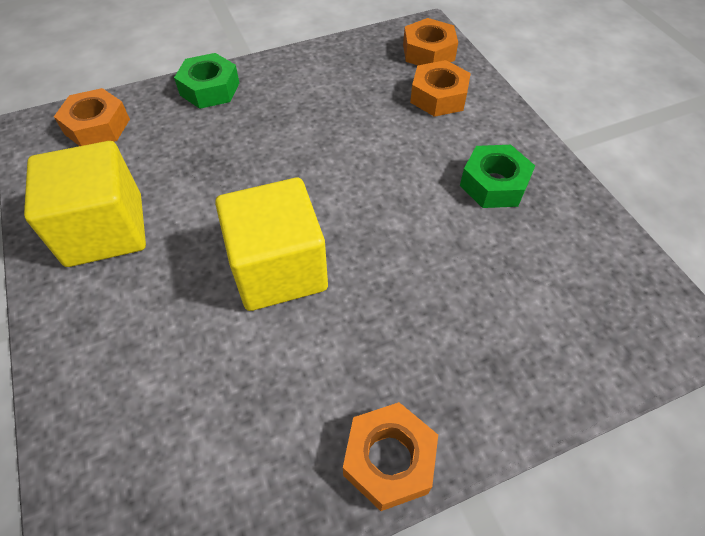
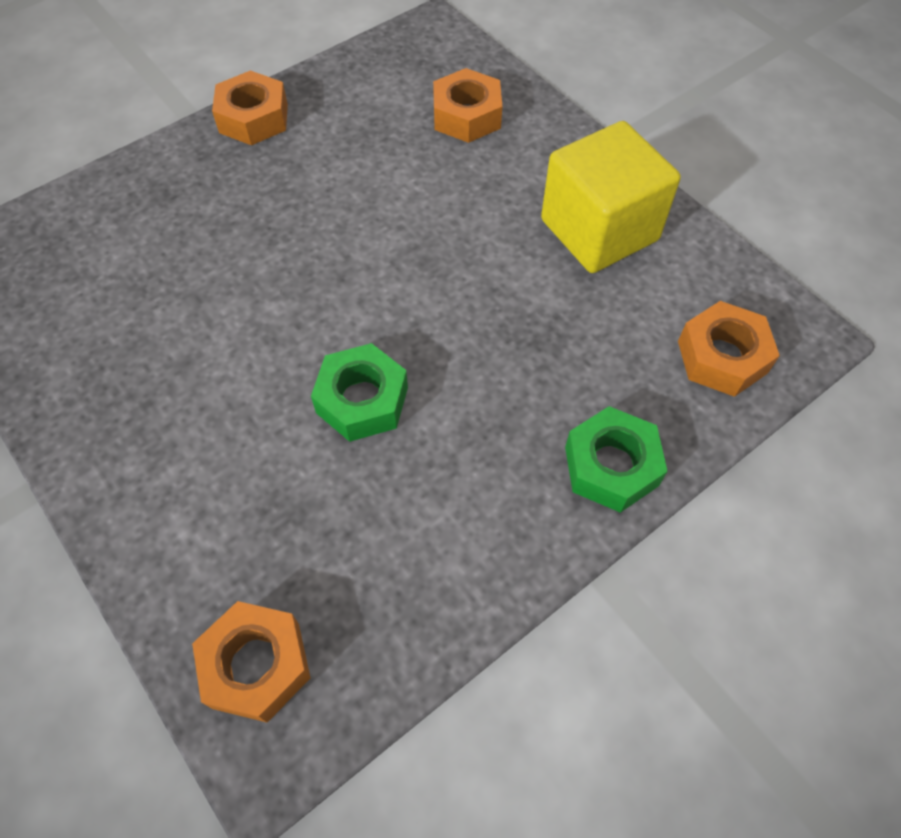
camera: 165 degrees right, 5 degrees up
yellow cube [215,178,328,311] -> none
orange nut [410,60,471,117] -> orange nut moved to [433,68,502,143]
green nut [460,145,535,208] -> green nut moved to [311,343,408,442]

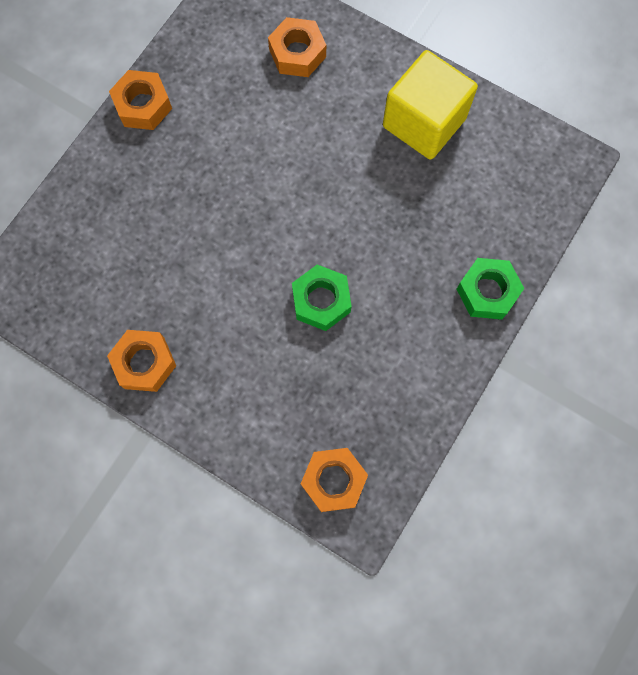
camera: 20 degrees left, 15 degrees up
orange nut [678,301,780,397] -> orange nut moved to [107,330,176,392]

